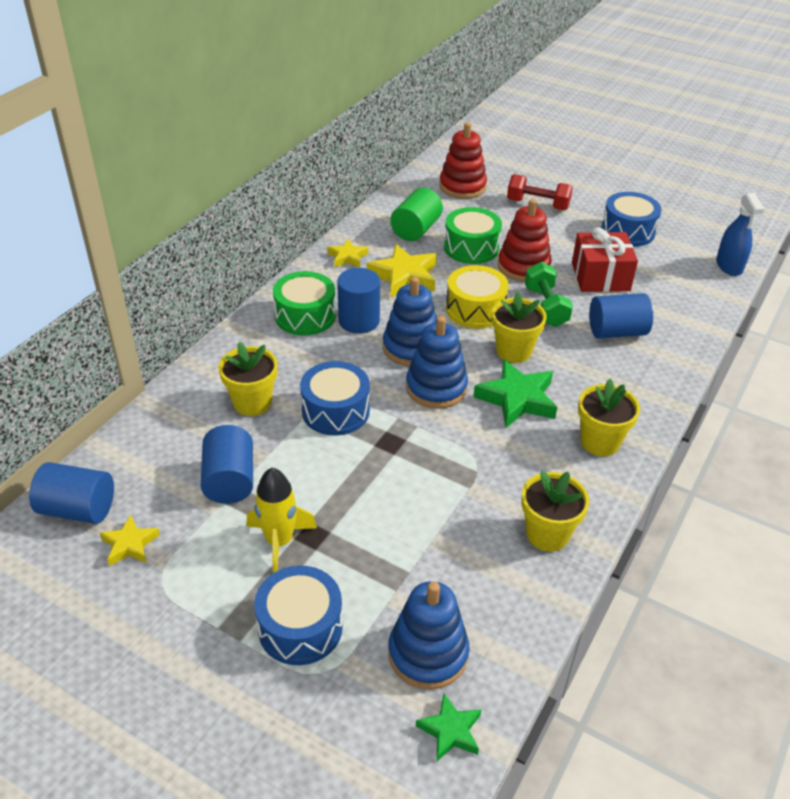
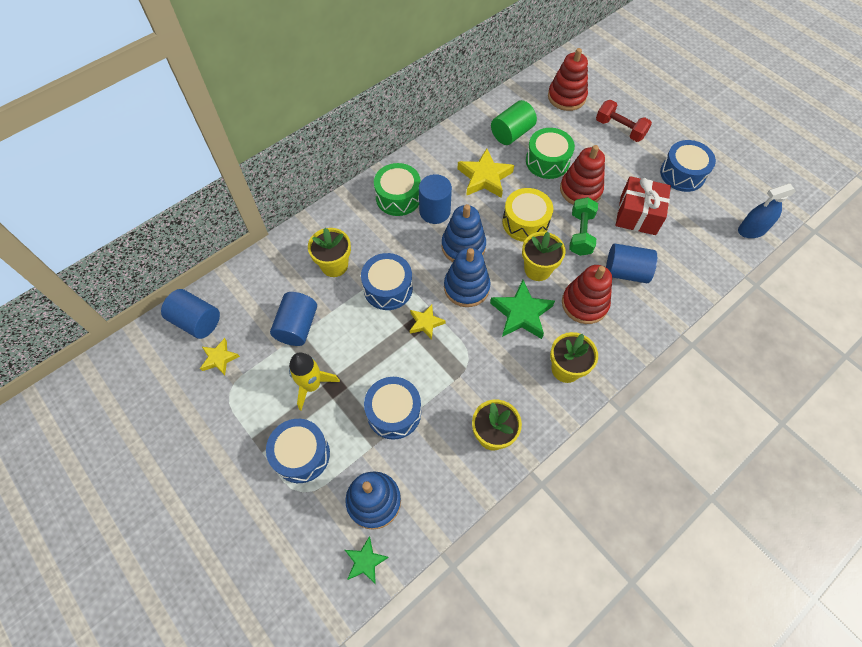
camera: 20 degrees right, 20 degrees up
yellow star [327,239,368,268] -> yellow star moved to [410,304,446,340]
blue spray bottle [716,193,764,276] -> blue spray bottle turned 60 degrees clockwise [738,183,796,238]
none -> blue drum [364,377,421,440]
none -> red stacking toy [562,265,612,324]

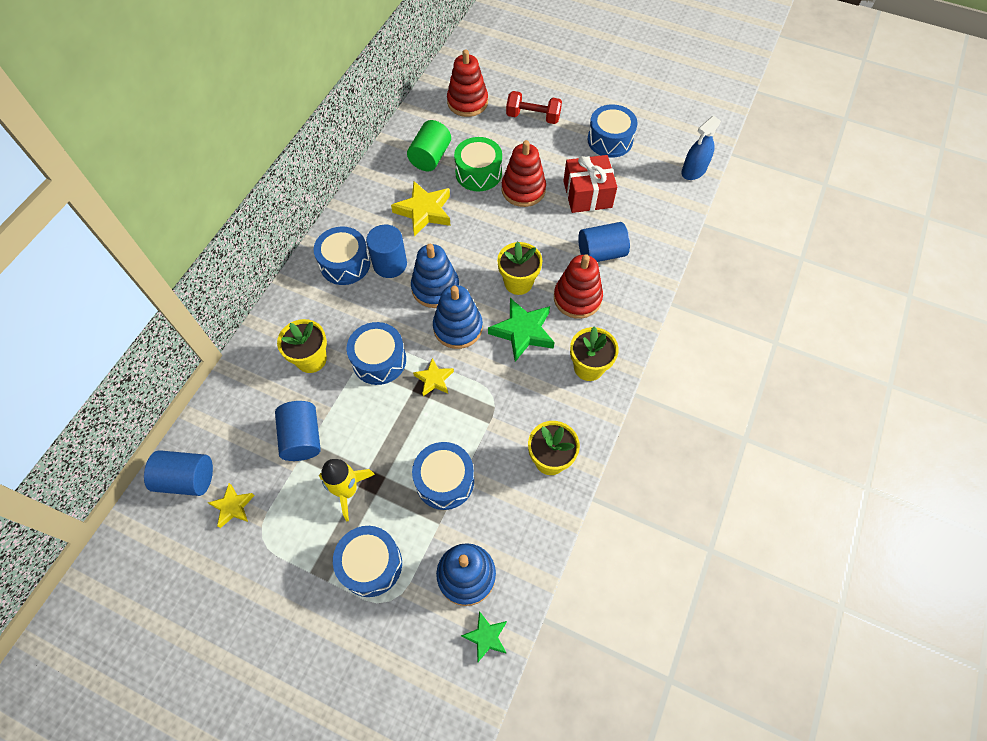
camera: 25 degrees left, 0 degrees up
green drum [374,163,421,216] -> blue drum [314,227,370,285]
yellow drum [502,188,553,242] -> none
green dumbbell [569,197,598,256] -> none

